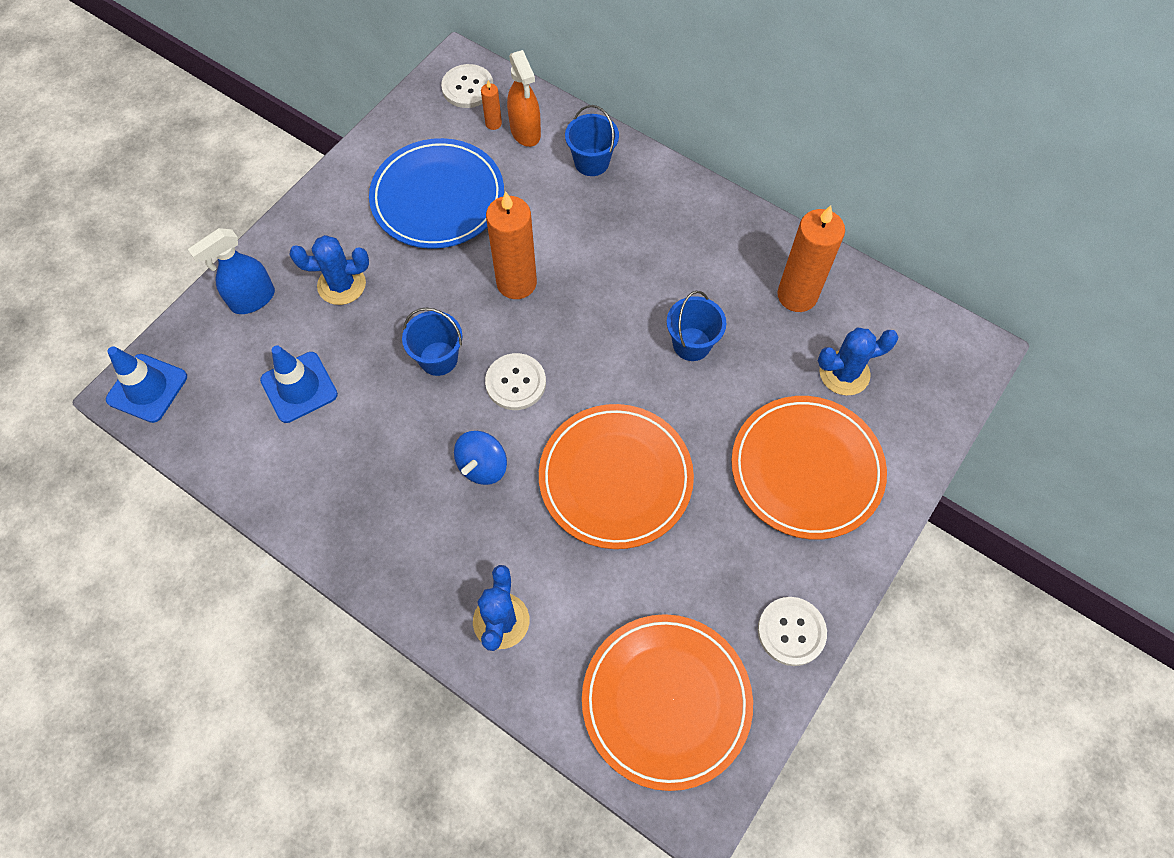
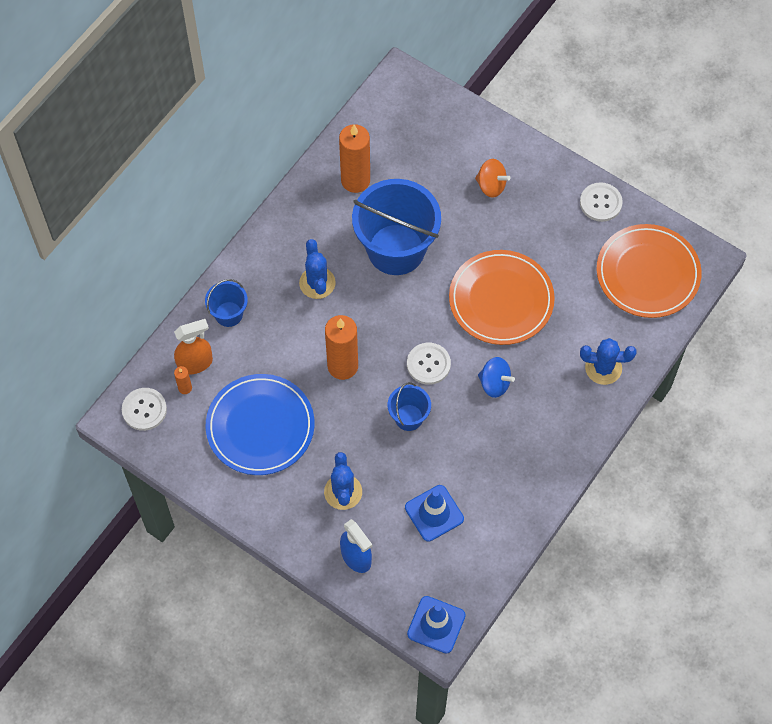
camera: 90 degrees left, 0 degrees up
blue bucket [667,291,726,361] -> blue bucket [352,179,441,275], size x2.09
orange plate [731,396,887,539] -> orange spinning top [475,159,511,198]
blue cactus [818,327,899,396] -> blue cactus moved to [299,239,336,299]

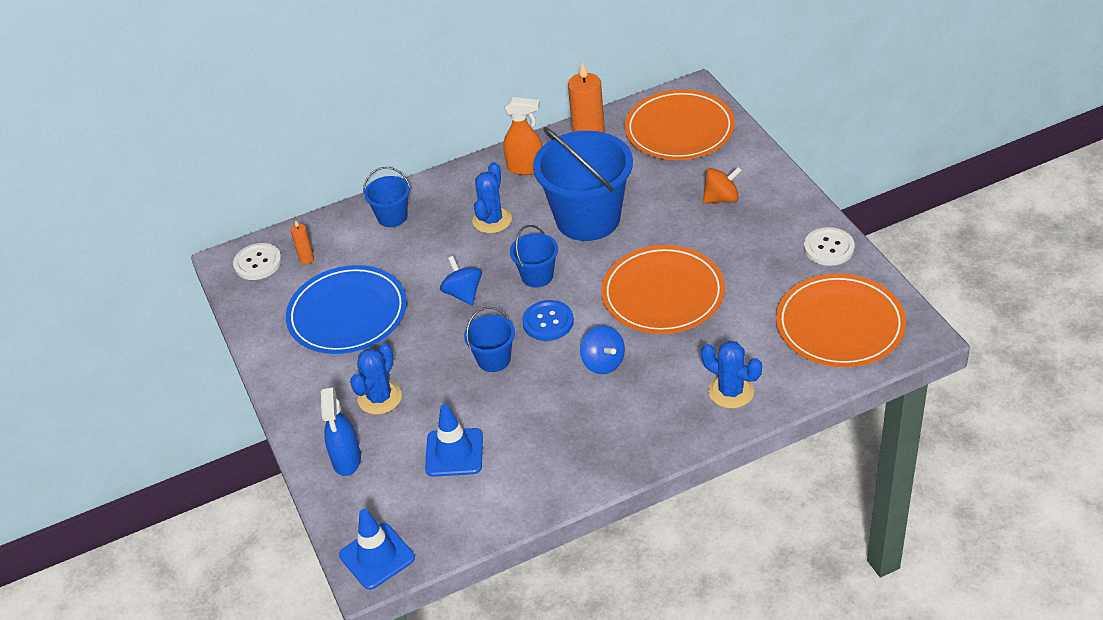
camera: 35 degrees right, 20 degrees down
orange spray bottle [174,319,213,375] -> orange spray bottle moved to [504,97,543,175]
orange candle [325,315,358,380] -> blue spinning top [440,256,482,305]
white button [407,343,451,385] -> blue button [522,300,574,341]
orange spinning top [475,159,511,198] -> orange spinning top turned 75 degrees counterclockwise [703,167,742,203]
none -> blue bucket [510,225,558,288]
none -> orange plate [625,89,735,160]

